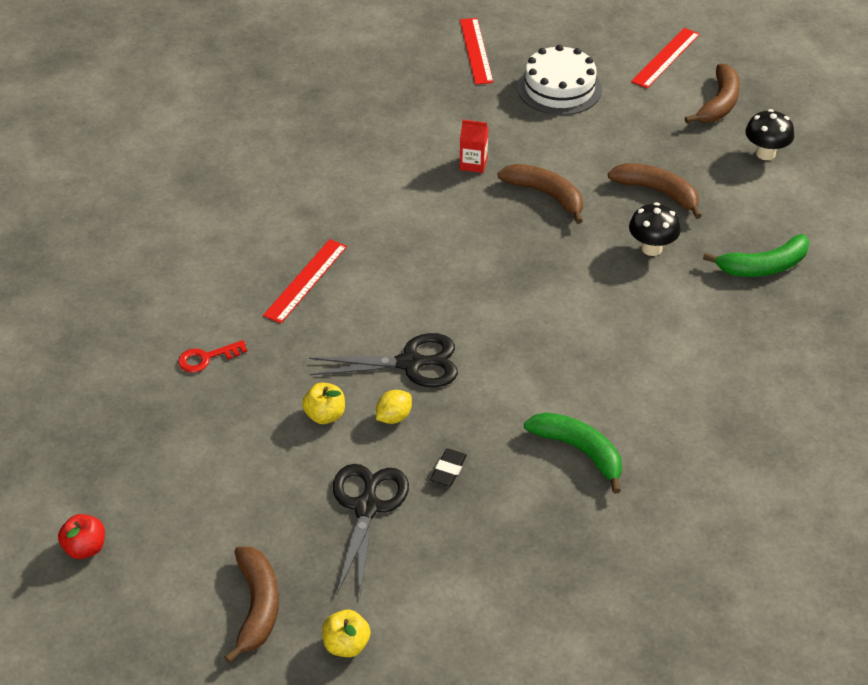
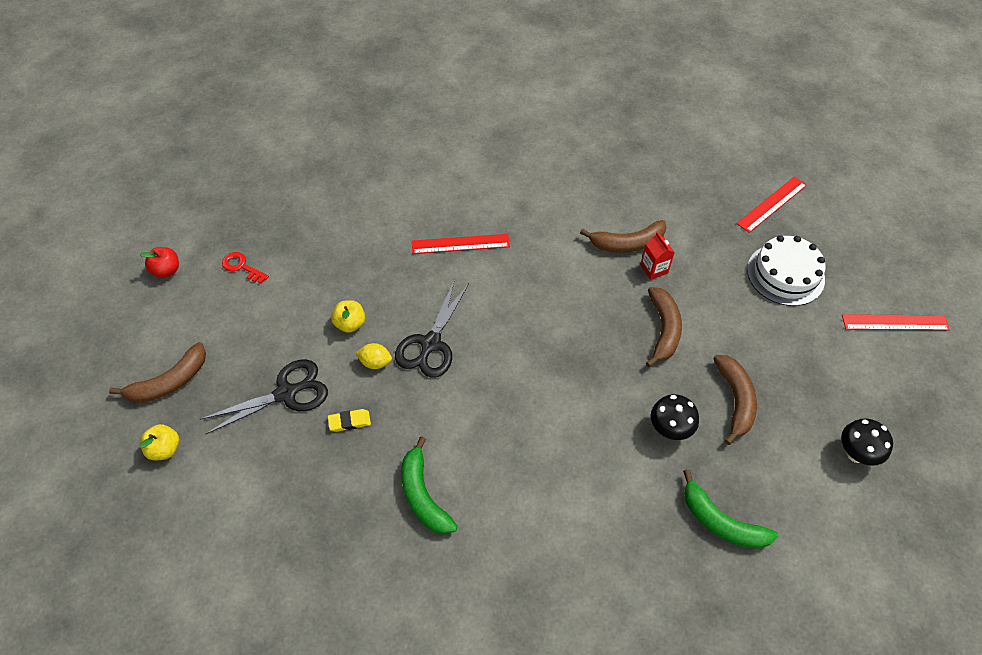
camera: 55 degrees right, 10 degrees up
red key [178,340,247,373] -> red key moved to [222,252,269,284]
black scissors [309,333,458,387] -> black scissors turned 60 degrees clockwise [395,279,469,378]
black eraser [430,448,467,487] -> yellow eraser [328,409,371,432]
green banana [524,412,622,494] -> green banana turned 150 degrees clockwise [401,436,457,534]
brown banana [684,64,740,123] -> brown banana moved to [580,220,667,252]

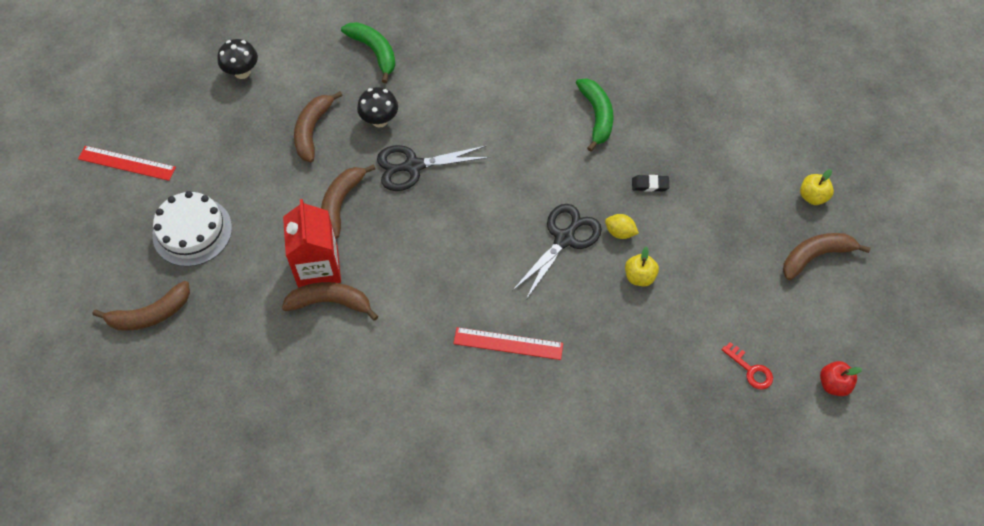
camera: 165 degrees left, 5 degrees up
black scissors [200,359,328,435] -> black scissors moved to [377,145,490,191]
yellow eraser [328,409,371,432] -> black eraser [632,175,669,192]
red carton [640,232,675,280] -> red carton [283,199,341,288], size x1.96
red ruler [737,176,807,233] -> brown banana [93,281,190,331]

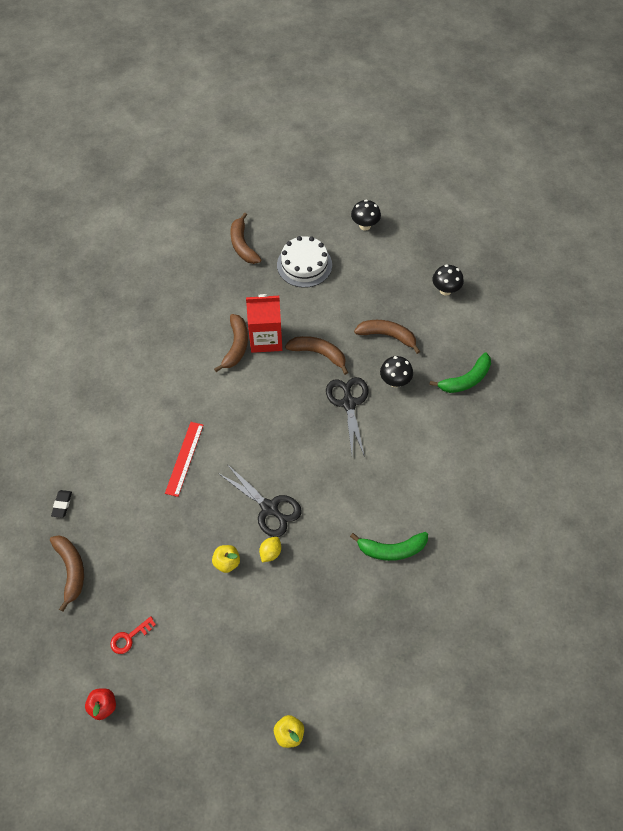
camera: 95 degrees right, 0 degrees up
red ruler [78,146,176,181] -> black mushroom [351,200,381,231]
black eraser [632,175,669,192] -> black eraser moved to [51,490,72,518]
brown banana [783,233,871,280] -> brown banana moved to [50,535,84,612]

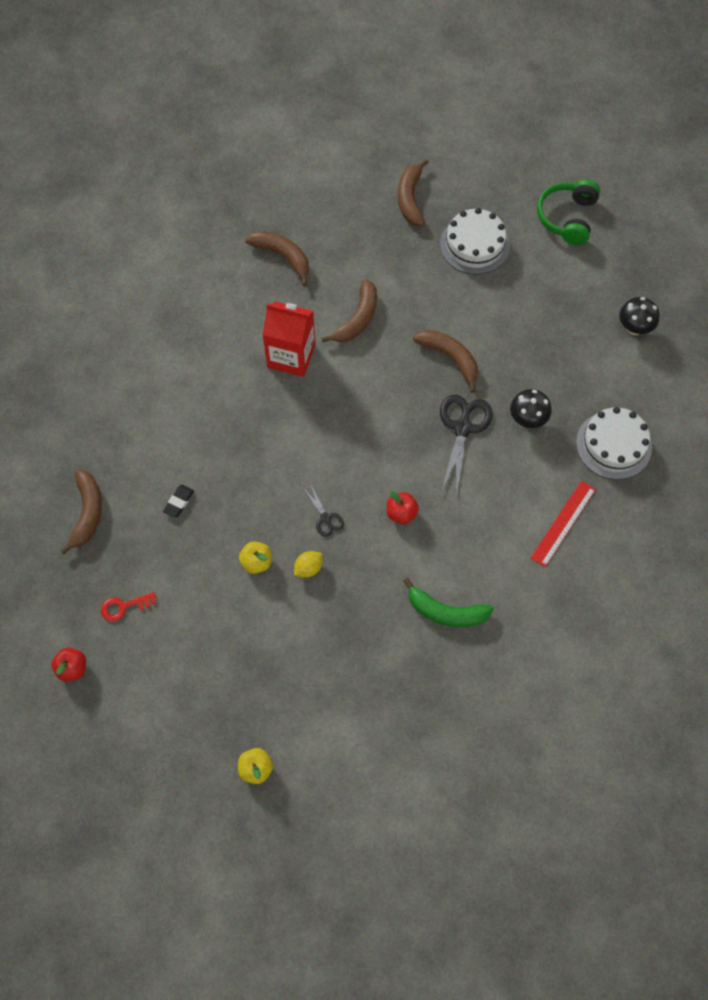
camera: 20 degrees right, 5 degrees up
black eraser [51,490,72,518] -> black eraser moved to [163,485,194,518]
red ruler [165,422,203,497] -> red ruler moved to [531,481,596,567]
black scissors [218,464,302,537] -> black scissors [304,486,344,537], size x0.52
red carton [246,294,282,353] -> red carton moved to [262,302,315,377]
black mushroom [351,200,381,231] -> green headphones [537,179,600,245]
brown banana [354,320,421,354] -> brown banana moved to [245,231,309,286]
green banana [430,353,491,393] -> white cake [576,407,652,479]
none -> red apple [387,491,419,524]

